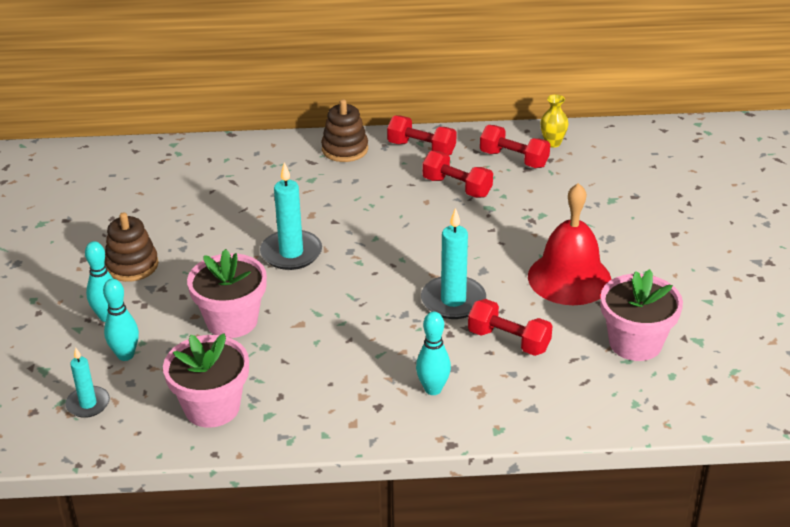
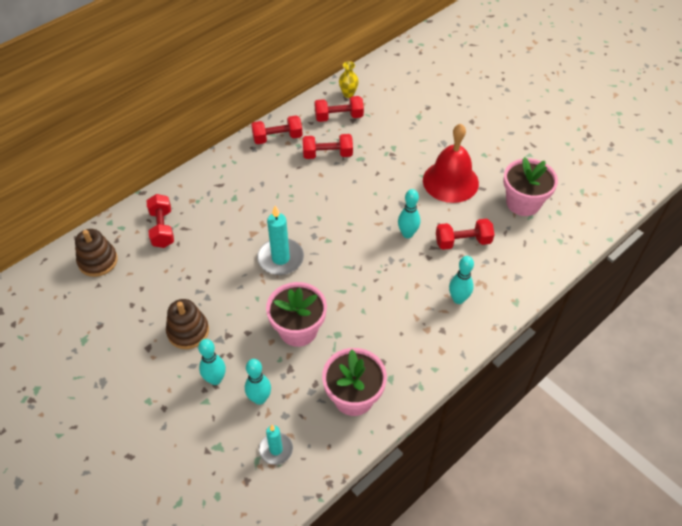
camera: 40 degrees left, 15 degrees up
brown stacking toy [321,99,368,162] -> brown stacking toy moved to [75,229,118,277]
turquoise candle [421,208,486,319] -> turquoise bowling pin [398,189,420,238]
none -> red dumbbell [146,194,174,248]

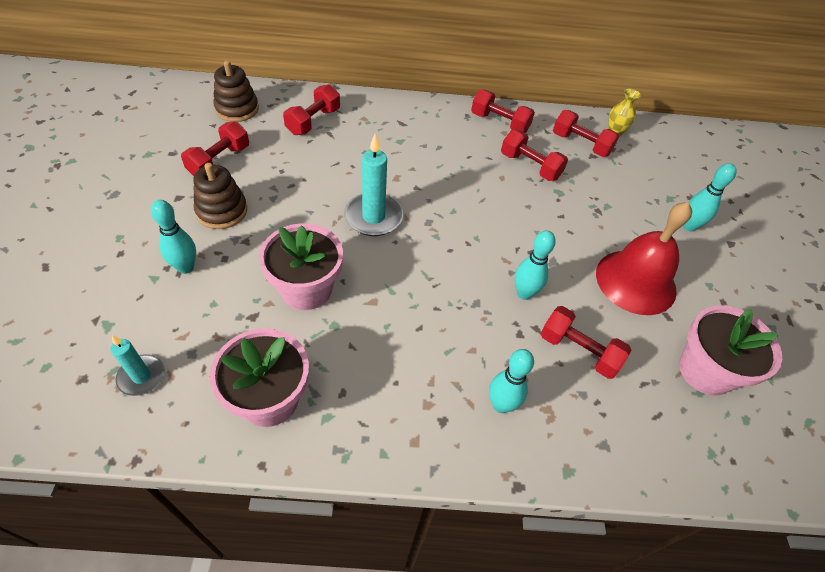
camera: 40 degrees right, 0 degrees up
turquoise bowling pin [245,359,271,405] -> turquoise bowling pin moved to [683,163,737,231]
none -> red dumbbell [181,121,249,176]

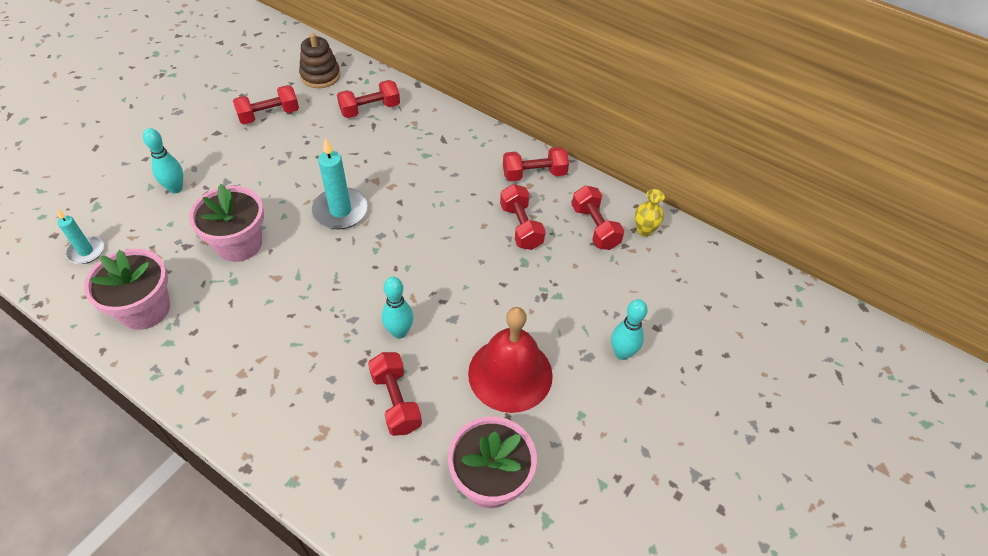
camera: 35 degrees right, 0 degrees up
brown stacking toy [194,163,247,229] -> none
red dumbbell [471,89,535,133] -> red dumbbell turned 75 degrees counterclockwise [503,147,569,181]
turquoise bowling pin [489,349,534,413] -> none

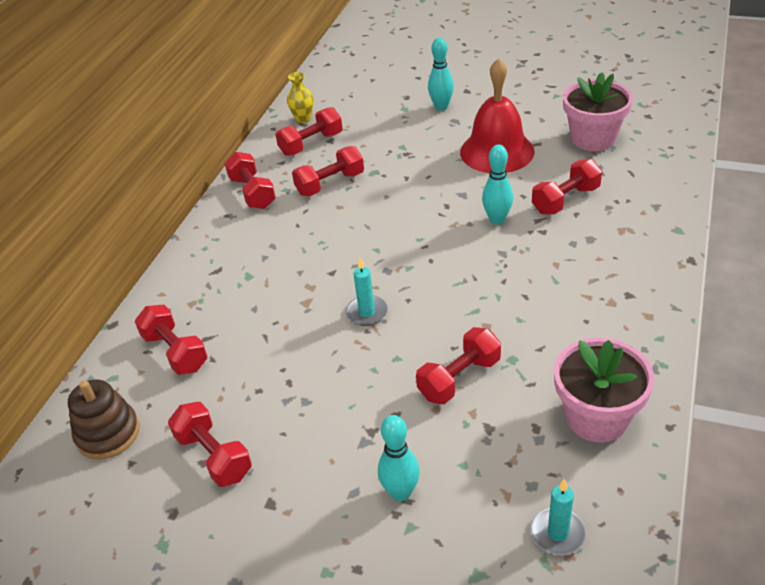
camera: 100 degrees left, 10 degrees down
pink flower pot [189,184,264,262] -> red dumbbell [416,327,501,404]
turquoise candle [312,138,368,229] -> turquoise candle [346,258,388,326], size x0.61

